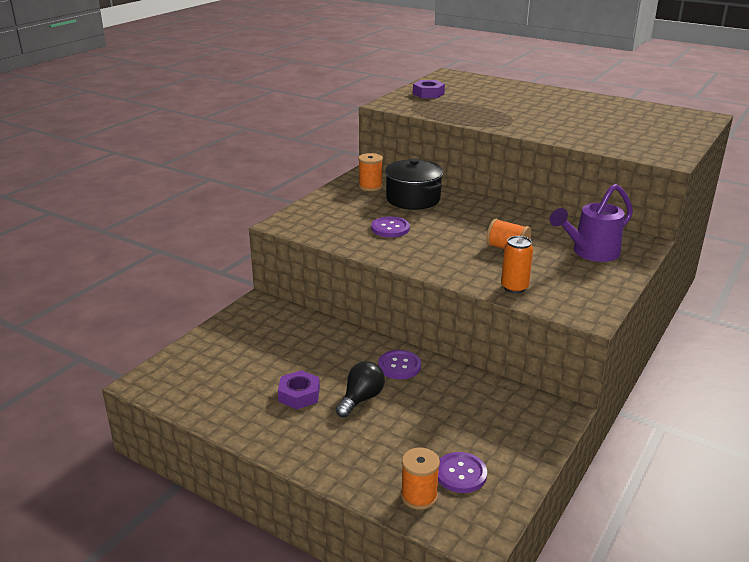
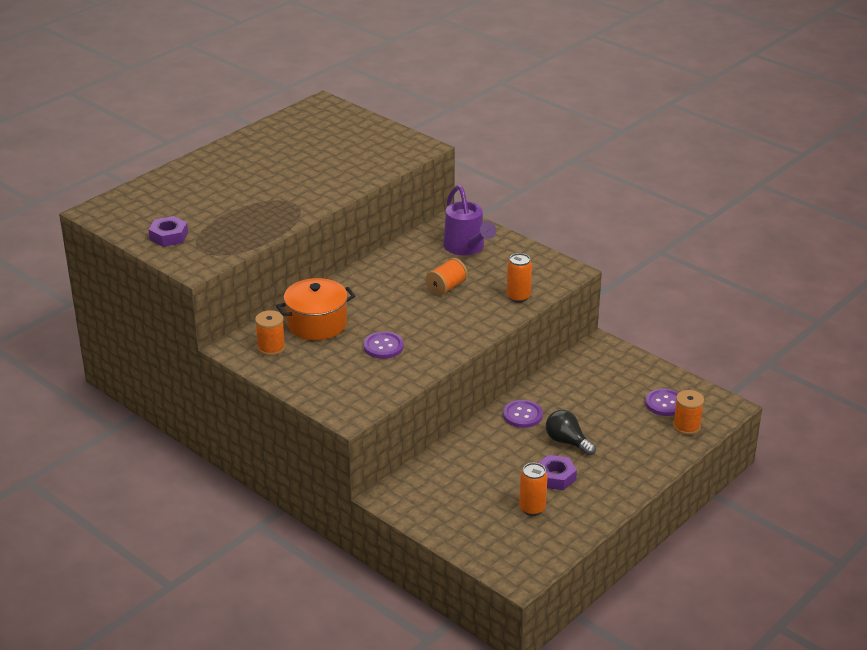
camera: 80 degrees left, 5 degrees up
black pot [385,158,443,210] -> orange pot [276,278,355,340]
none -> orange can [519,463,548,516]

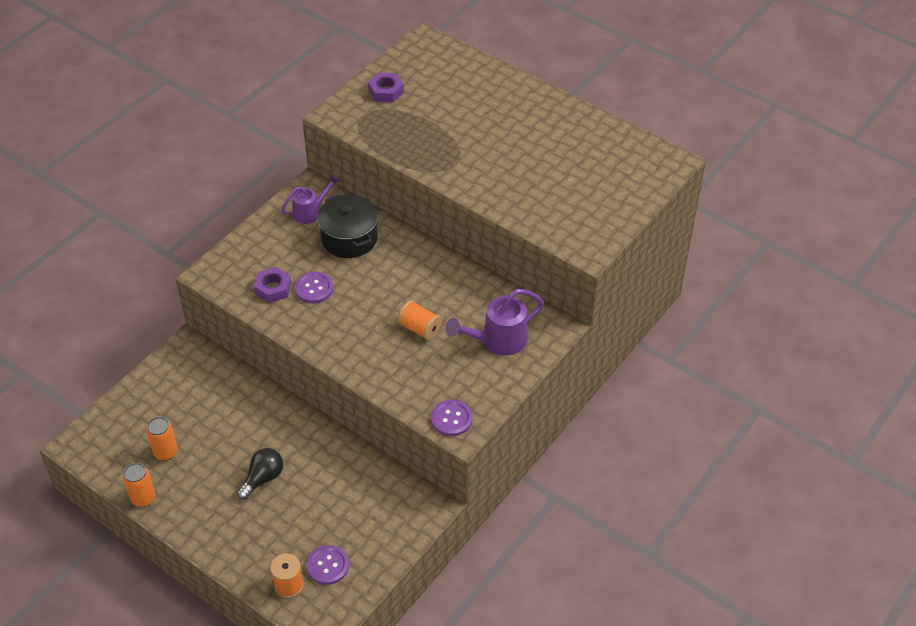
camera: 85 degrees right, 15 degrees up
orange spool [255,310,285,356] -> purple watering can [281,174,340,224]
orange pot [276,278,355,340] -> black pot [317,194,378,258]
purple button [503,400,543,428] -> purple button moved to [431,400,473,436]
orange can [507,253,532,303] -> orange can moved to [123,463,155,507]
purple nut [539,455,577,490] -> purple nut moved to [254,267,291,303]

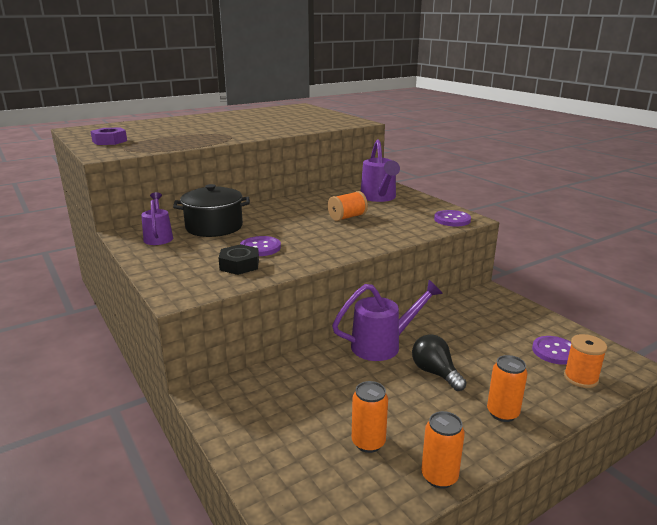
camera: 70 degrees left, 25 degrees down
purple nut [254,267,291,303] -> black nut [219,244,259,275]
none -> purple watering can [332,280,443,361]
none -> orange can [487,355,527,422]

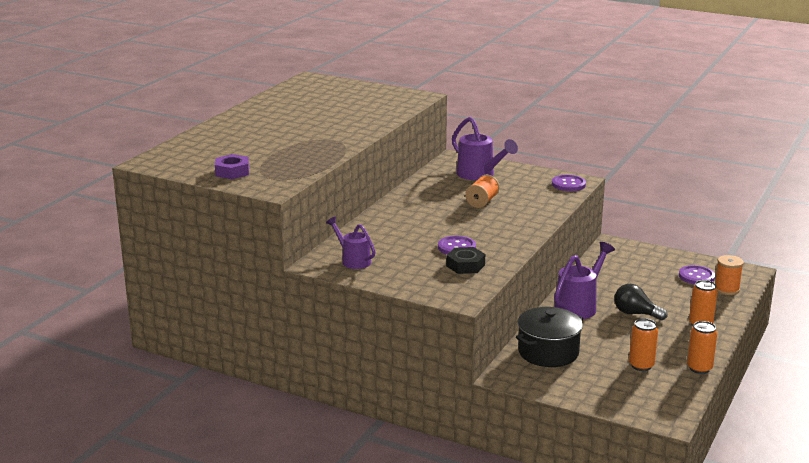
camera: 30 degrees left, 0 degrees up
black pot [173,184,250,237] -> black pot moved to [516,307,583,367]

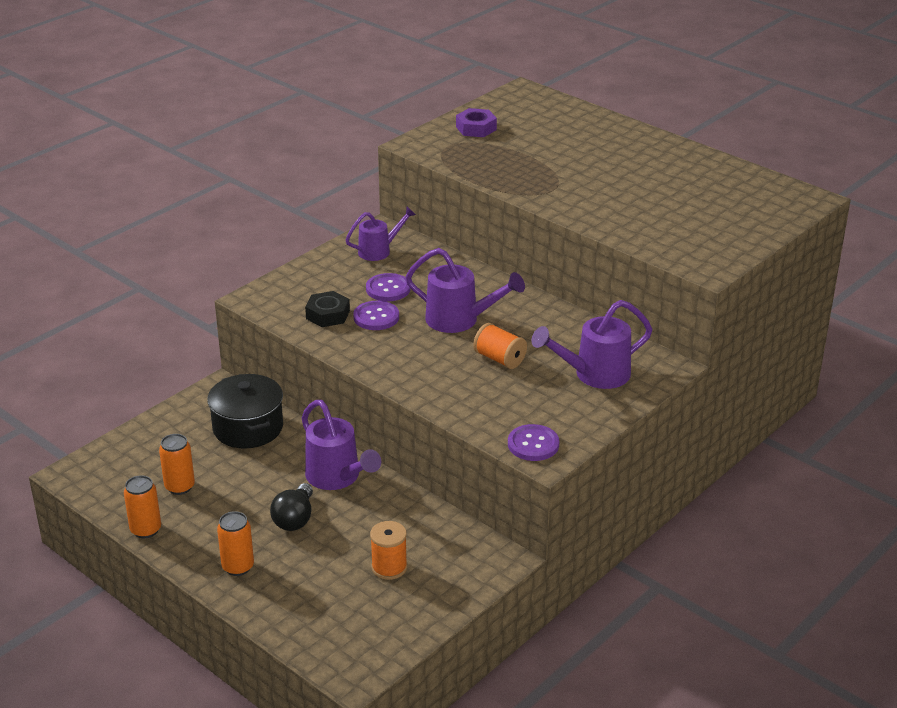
camera: 105 degrees right, 10 degrees up
black light bulb [614,284,668,320] -> black light bulb turned 150 degrees clockwise [270,483,313,531]
purple button [679,265,715,284] -> purple button moved to [366,273,410,301]
orange spool [715,255,744,295] -> orange spool moved to [370,521,407,580]
none -> purple watering can [406,248,525,333]

